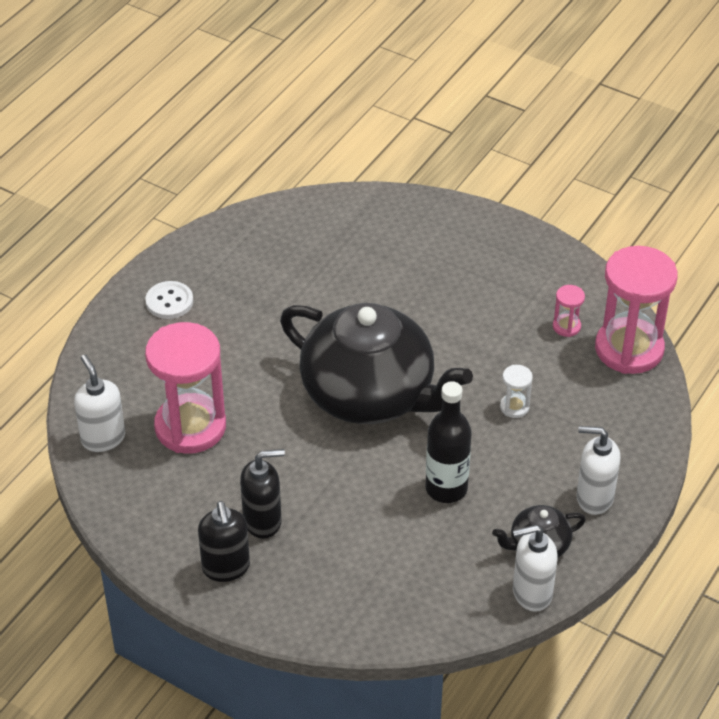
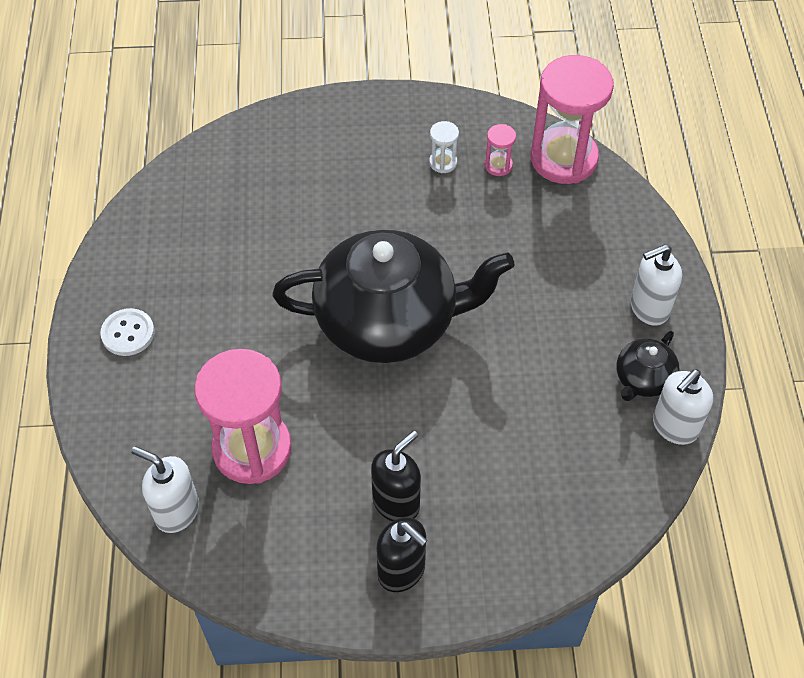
camera: 35 degrees left, 10 degrees up
black bottle [426,381,472,503] -> none
white hourglass [500,365,533,418] -> white hourglass moved to [429,121,459,173]

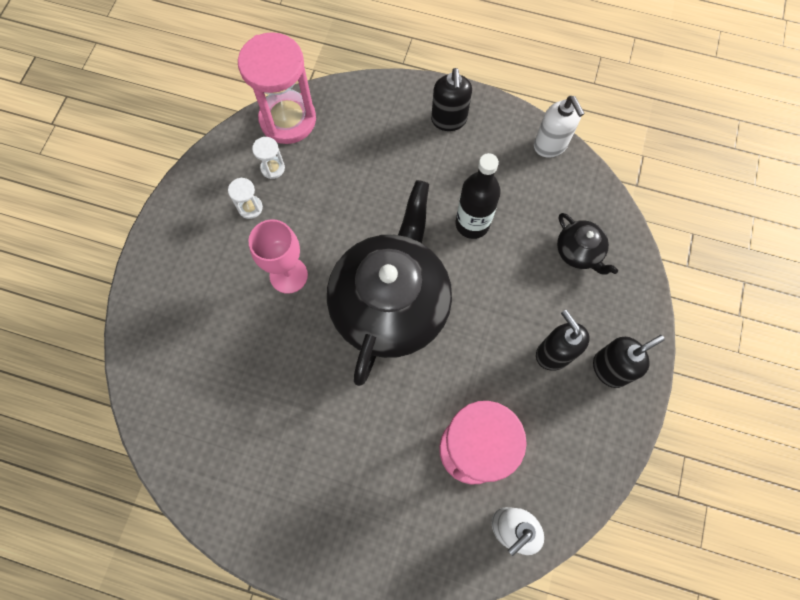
camera: 70 degrees left, 15 degrees up
white button [100,308,155,356] -> none
pink hourglass [485,124,516,176] -> white hourglass [252,137,285,179]
black teapot [616,331,680,401] -> black teapot moved to [557,213,618,275]
white soap dispenser [631,244,682,326] -> black soap dispenser [431,68,472,131]
none -> pink goblet [249,219,308,294]
none -> black bottle [456,153,501,239]

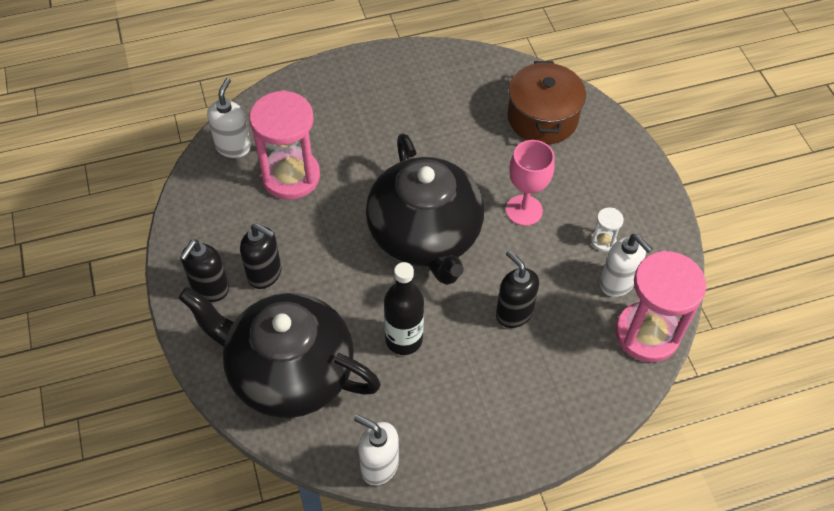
camera: 145 degrees right, 15 degrees down
white hourglass [252,137,285,179] -> white soap dispenser [600,234,652,297]
black soap dispenser [431,68,472,131] -> black soap dispenser moved to [496,250,539,328]
black teapot [557,213,618,275] -> black teapot [178,287,381,418], size x2.34
none -> brown pot [508,61,586,144]

